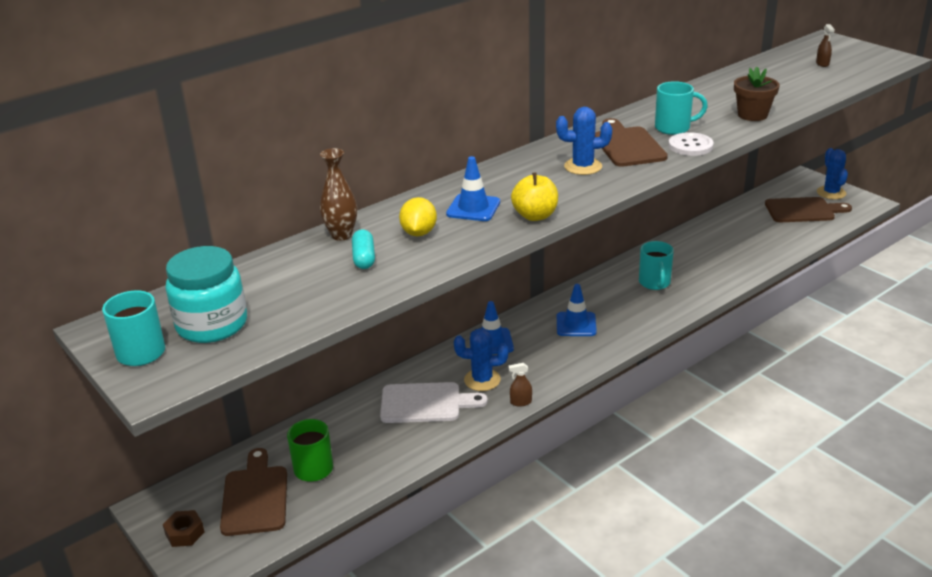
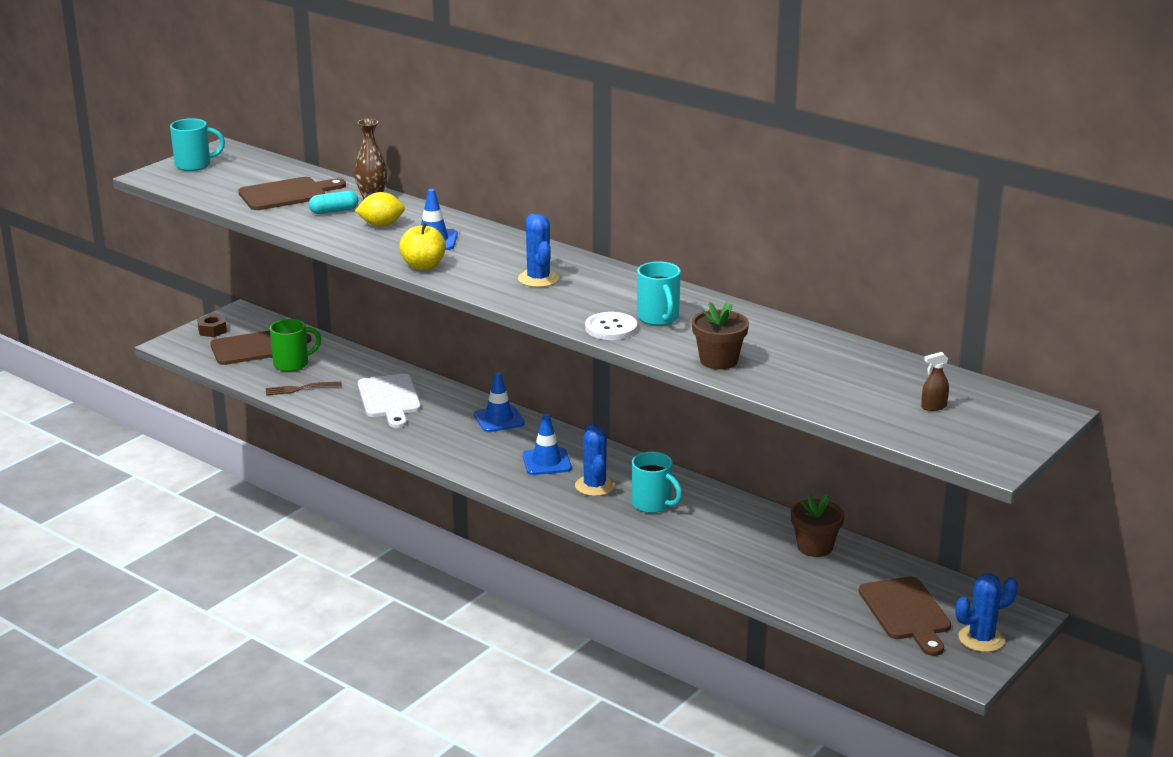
camera: 75 degrees right, 5 degrees down
turquoise jar [166,246,247,343] -> none
blue cactus [454,328,508,391] -> blue cactus moved to [575,423,615,496]
brown spray bottle [509,363,532,407] -> none
brown cutting board [595,118,668,167] -> brown cutting board moved to [238,177,346,210]
turquoise mug [639,241,674,290] -> turquoise mug turned 120 degrees counterclockwise [632,452,682,513]
none -> brown fork [266,382,342,396]
none -> brown flower pot [791,494,844,557]

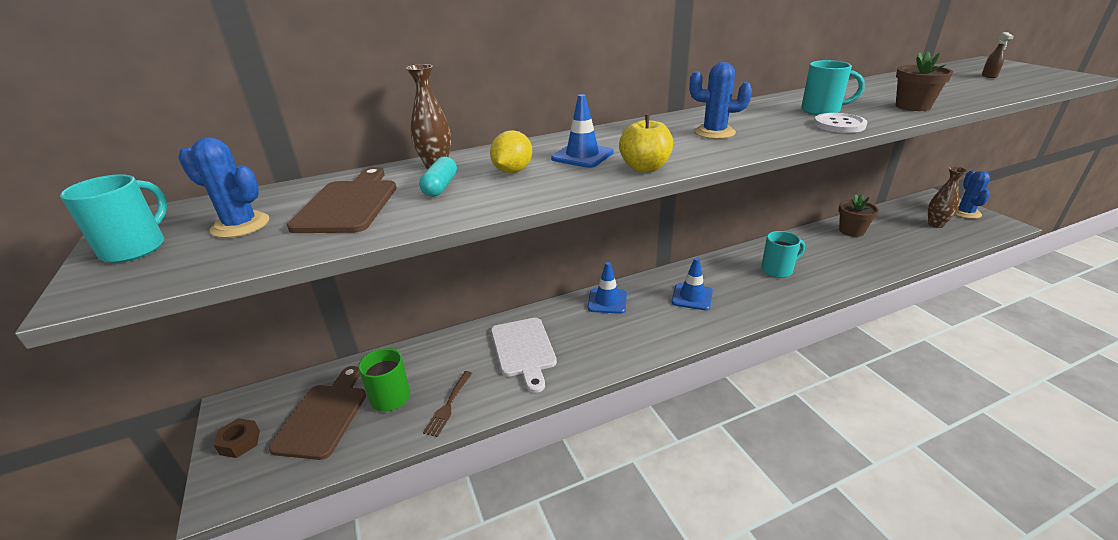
camera: 60 degrees left, 5 degrees up
white cutting board [358,374,421,428] -> white cutting board turned 60 degrees clockwise [491,318,557,393]
blue cactus [575,423,615,496] -> blue cactus moved to [178,137,269,238]
brown cutting board [859,576,951,656] -> brown vase [928,166,967,228]

